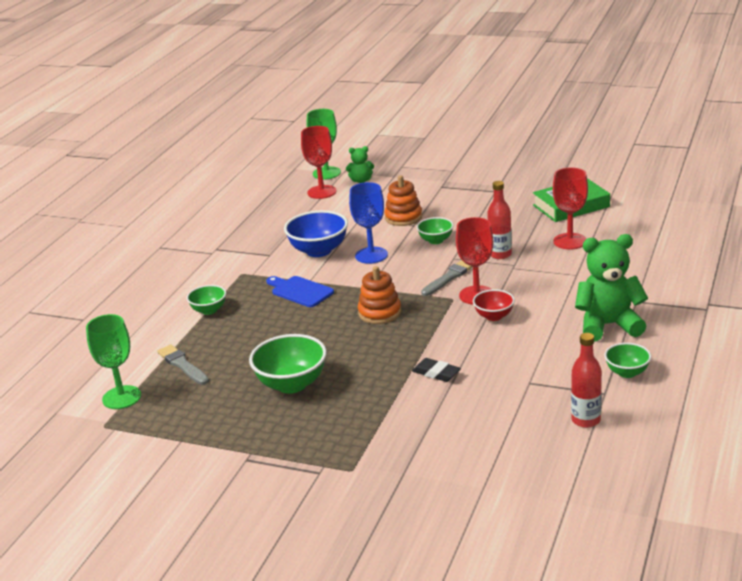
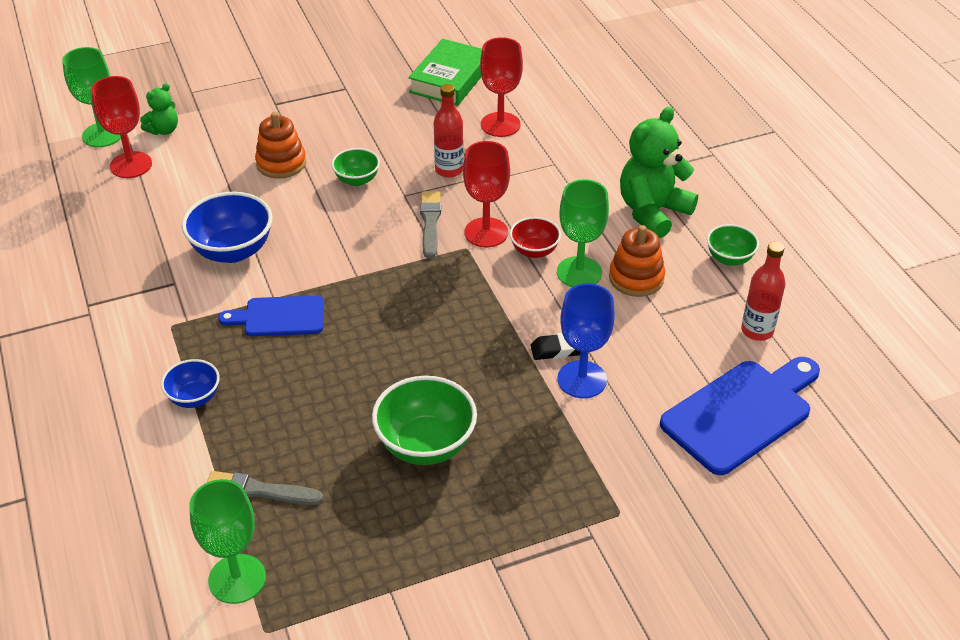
camera: 45 degrees left, 15 degrees up
green bowl [187,285,226,315] -> blue bowl [161,359,220,408]
blue goblet [349,182,388,264] -> blue goblet moved to [557,283,615,398]
orange stacking toy [358,266,401,324] -> orange stacking toy moved to [609,225,665,297]
none -> green goblet [557,179,609,287]
none -> blue cutting board [660,357,820,475]

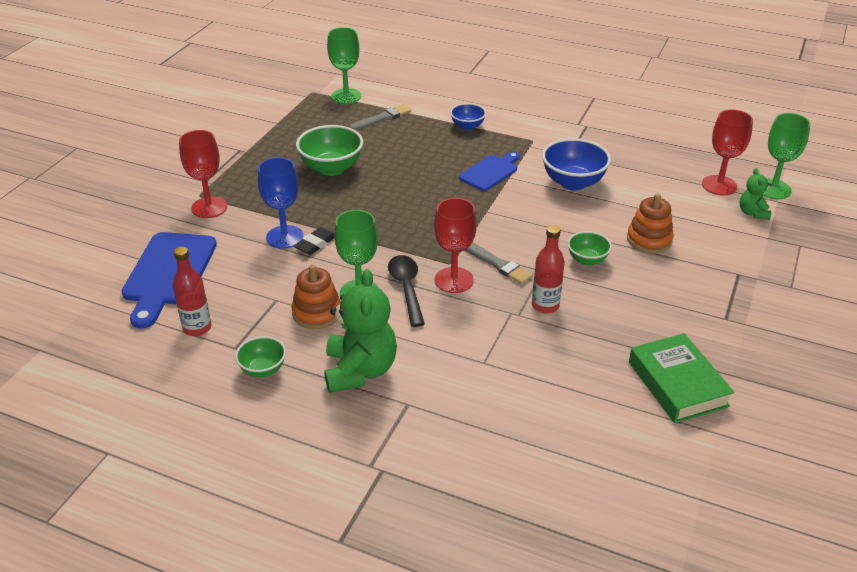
camera: 135 degrees right, 5 degrees down
red goblet [480,37,523,137] -> red goblet moved to [179,130,227,218]
red bowl [510,217,561,258] -> black spoon [388,255,425,327]

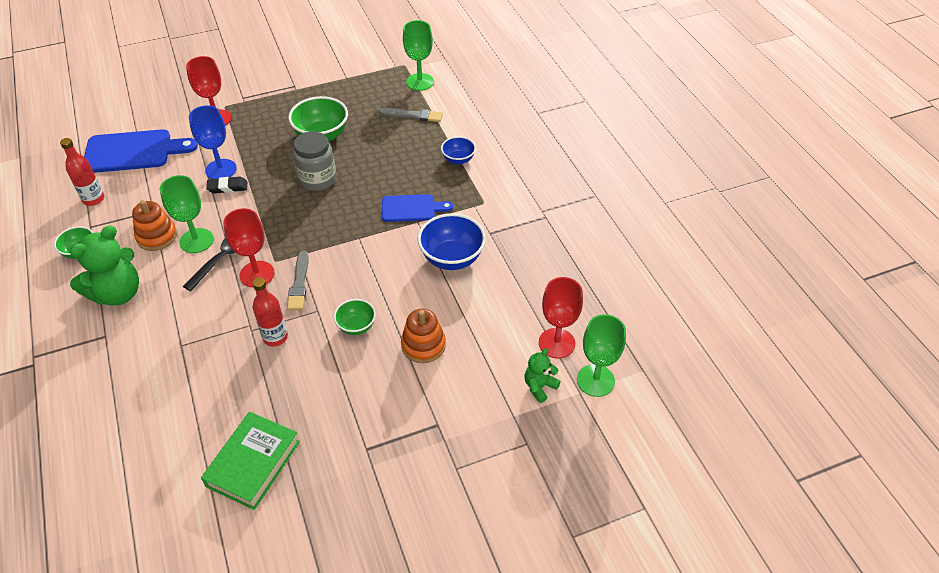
camera: 45 degrees right, 10 degrees up
blue cutting board [121,232,217,329] -> blue cutting board turned 150 degrees counterclockwise [84,129,198,173]
none -> grey jar [293,131,336,191]

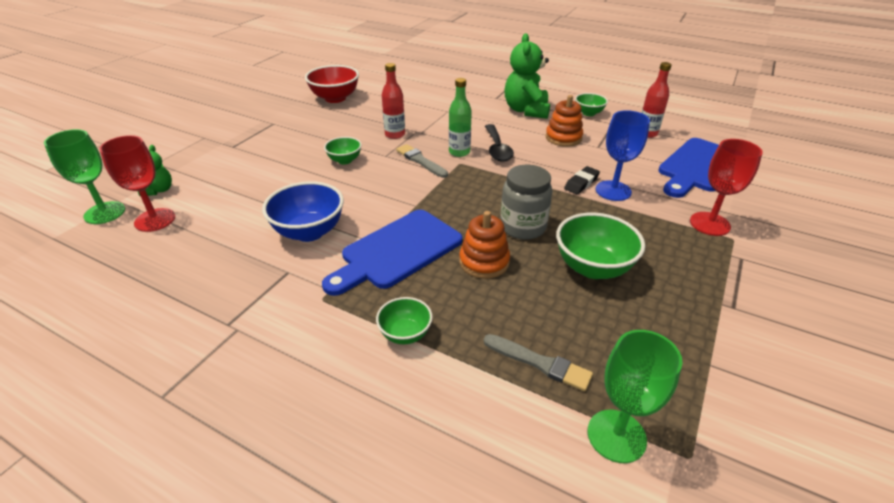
camera: 140 degrees right, 10 degrees down
green goblet [160,175,214,253] -> none
green book [201,412,300,510] -> red bowl [305,65,359,103]
red goblet [223,208,274,288] -> green bottle [449,78,472,157]
grey brush [379,108,443,122] -> grey brush turned 120 degrees counterclockwise [484,334,593,391]
blue cutting board [382,194,453,222] -> blue cutting board [322,210,462,296], size x1.64
orange stacking toy [401,309,446,363] -> orange stacking toy moved to [459,211,510,279]
blue bowl [441,136,476,165] -> green bowl [376,297,433,344]

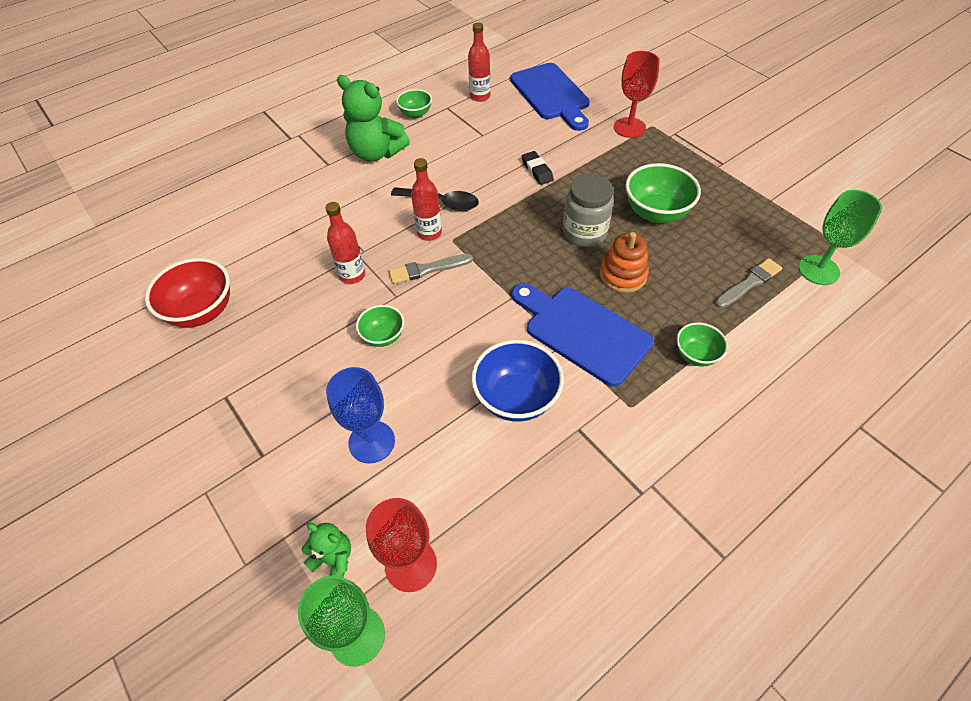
camera: 65 degrees left, 15 degrees up
blue cutting board [322,210,462,296] -> blue cutting board turned 150 degrees clockwise [512,283,654,387]
green bottle [449,78,472,157] -> red bottle [411,158,442,241]
orange stacking toy [546,95,583,147] -> none
blue goblet [596,110,650,201] -> blue goblet moved to [326,367,395,464]

